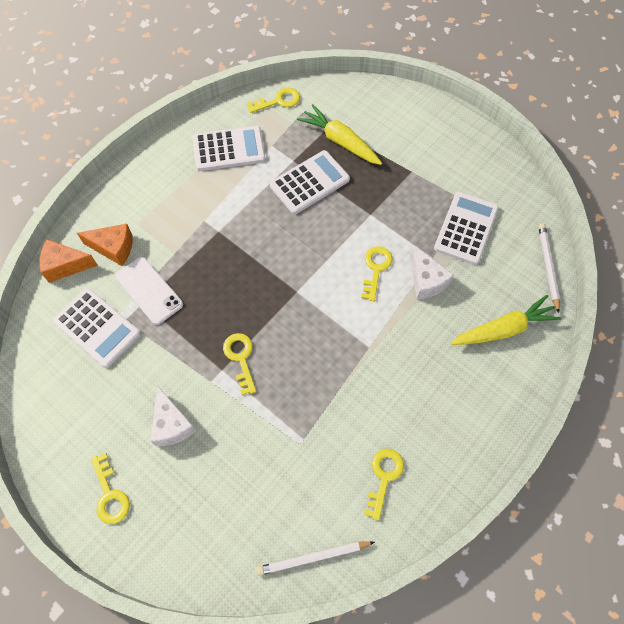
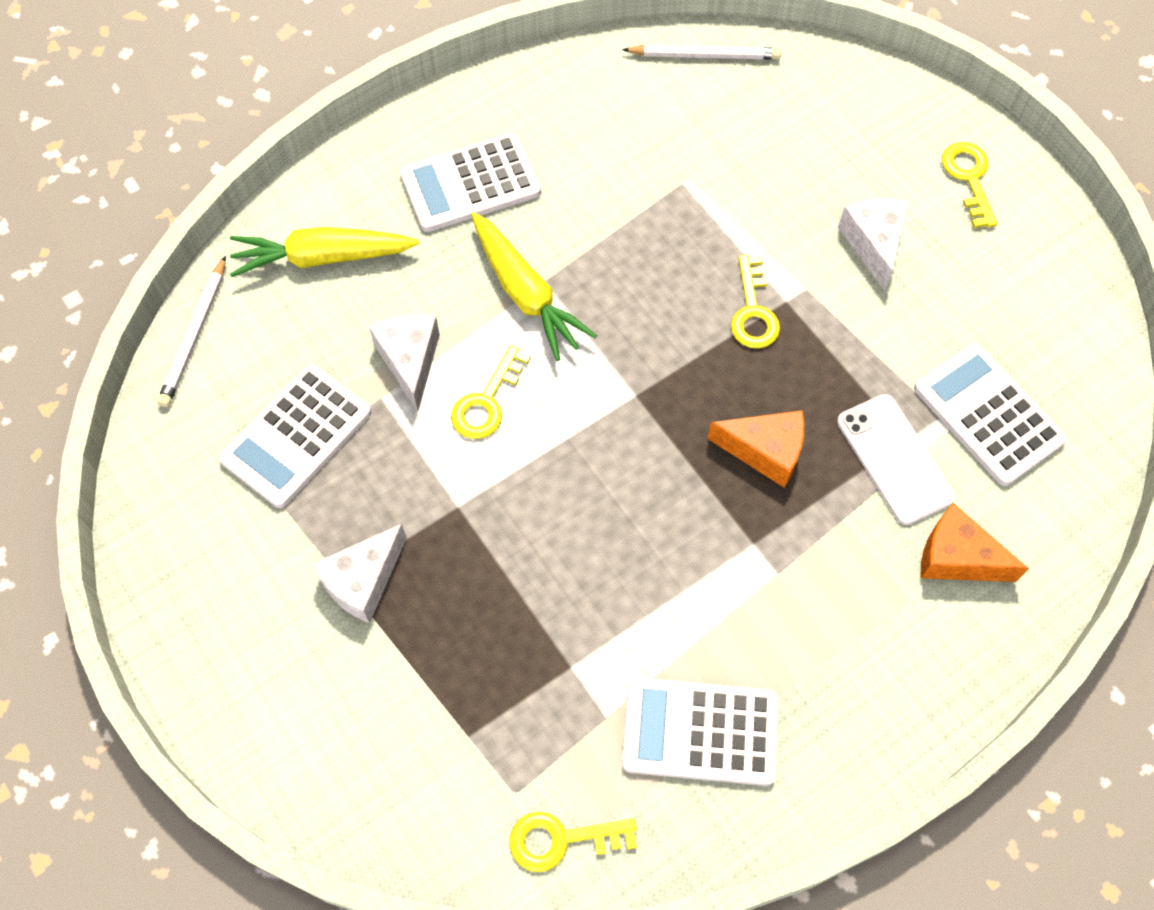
camera: 165 degrees left, 0 degrees up
orange cheese [39,239,98,283] -> orange cheese moved to [708,410,804,488]
white calculator [270,150,350,214] -> white calculator moved to [400,133,541,232]
yellow carrot [297,104,382,165] -> yellow carrot moved to [471,212,597,361]
yellow key [364,449,404,521] -> none
none -> white cheese [312,524,406,623]

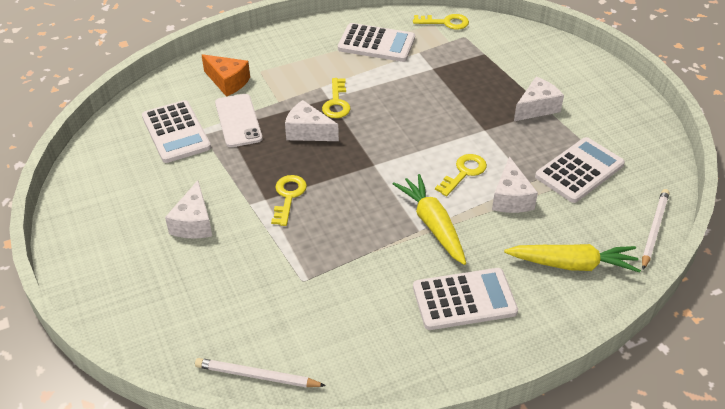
camera: 170 degrees left, 20 degrees down
orange cheese [708,410,804,488] -> white cheese [285,100,339,141]
yellow key [942,142,997,228] -> yellow key moved to [322,78,351,118]

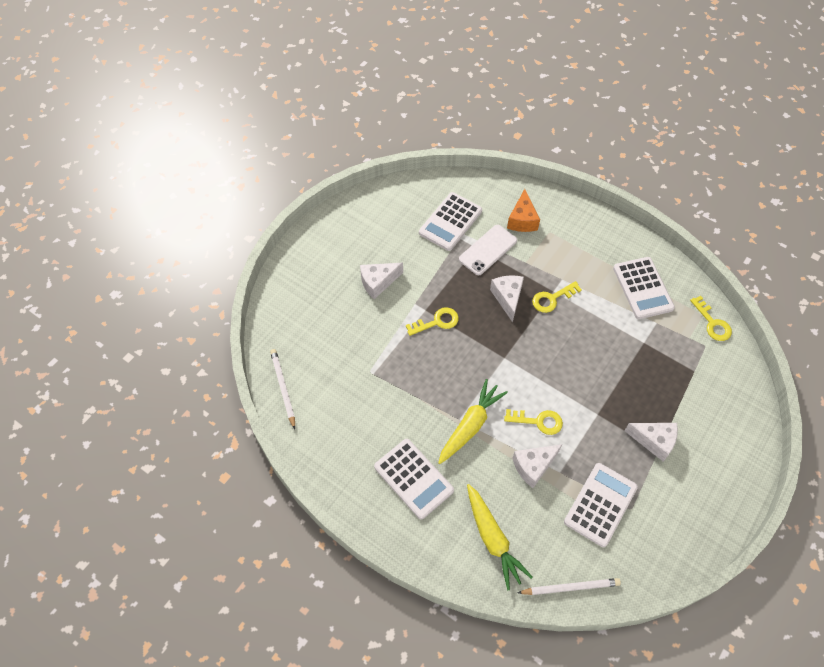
camera: 60 degrees right, 15 degrees up
white calculator [535,137,625,203] -> white calculator turned 75 degrees counterclockwise [564,463,638,547]

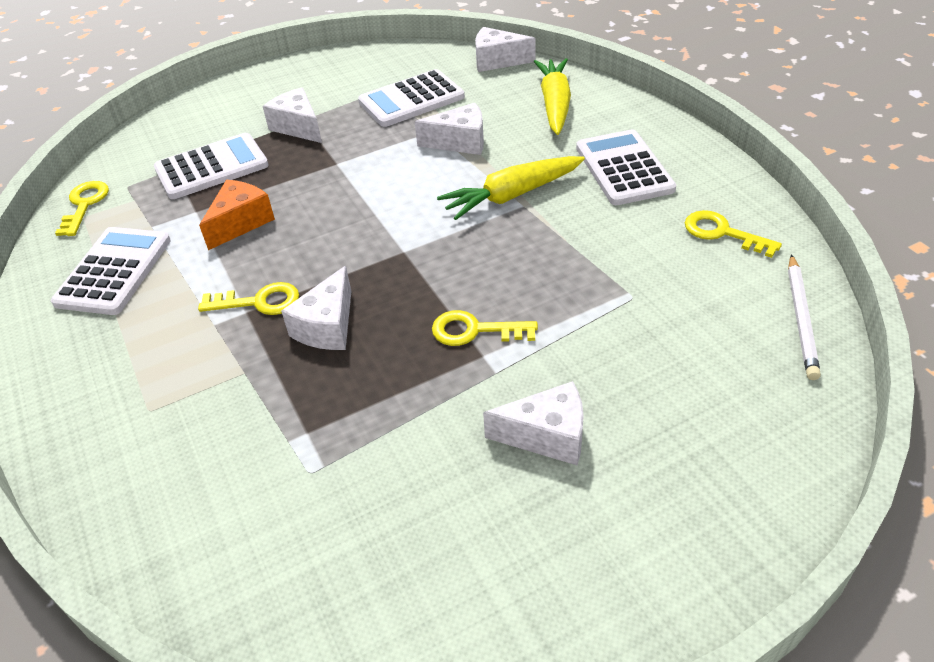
camera: 150 degrees left, 15 degrees down
white calculator [419,192,482,251] -> white calculator moved to [154,133,269,199]
white phone [459,225,517,275] -> none
yellow key [504,409,563,435] -> yellow key moved to [685,210,782,258]
orange cheese [507,189,540,232] -> orange cheese moved to [199,180,275,250]
white pencil [518,578,621,595] -> white cheese [475,27,535,72]

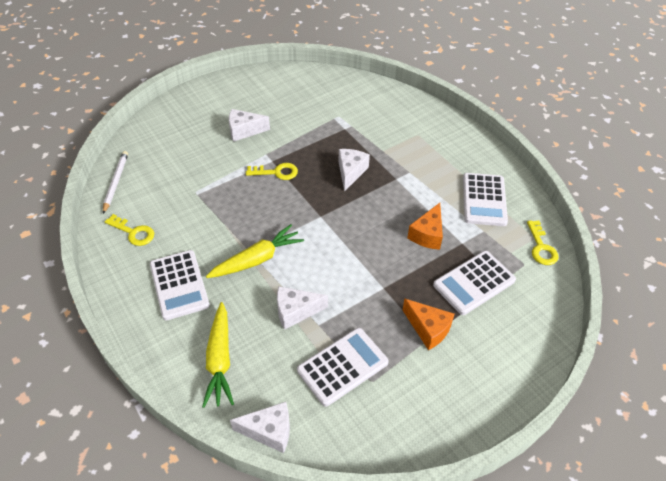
camera: 170 degrees right, 5 degrees up
yellow key [198,282,299,315] -> none
white cheese [263,88,322,143] -> orange cheese [402,298,454,350]

